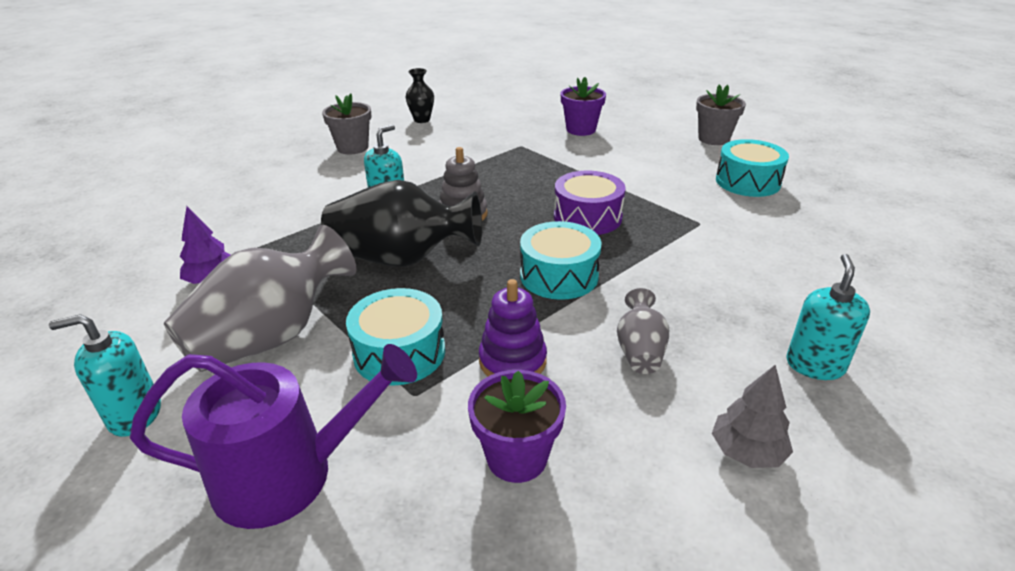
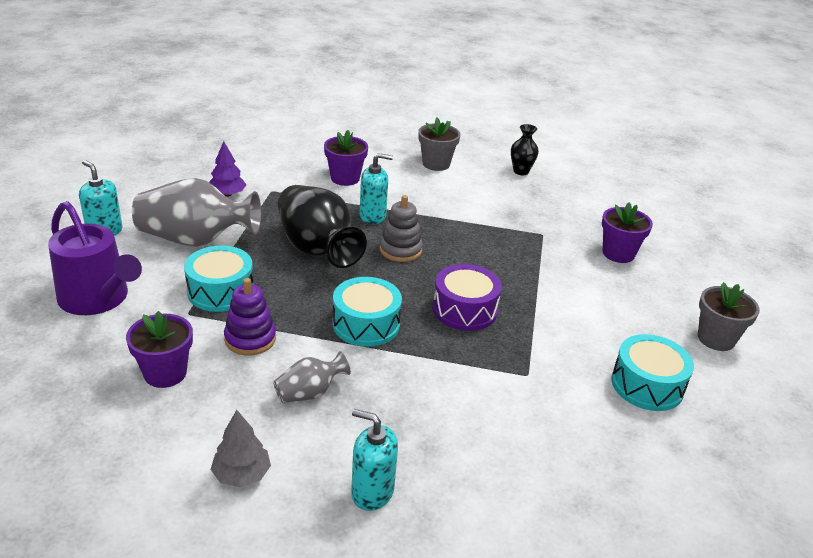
camera: 50 degrees right, 0 degrees up
turquoise soap dispenser [786,254,870,380] -> turquoise soap dispenser turned 135 degrees counterclockwise [351,409,398,511]
none -> purple flower pot [324,130,368,186]

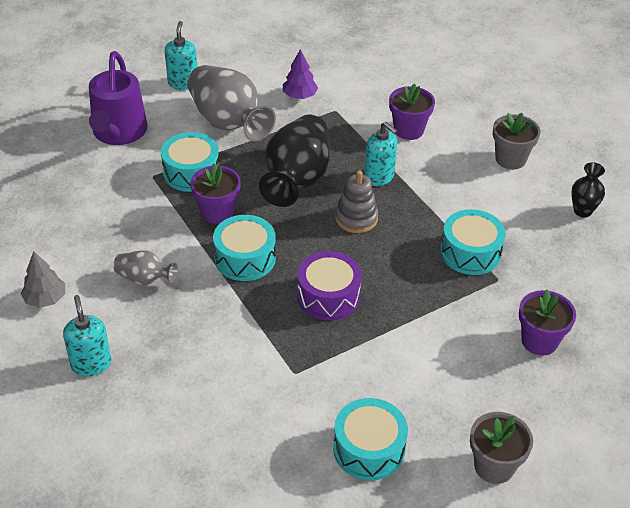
camera: 50 degrees right, 10 degrees up
purple flower pot [126,311,193,388] -> purple flower pot moved to [190,163,241,224]
purple stacking toy [224,278,276,355] -> none
none -> turquoise drum [441,209,506,275]

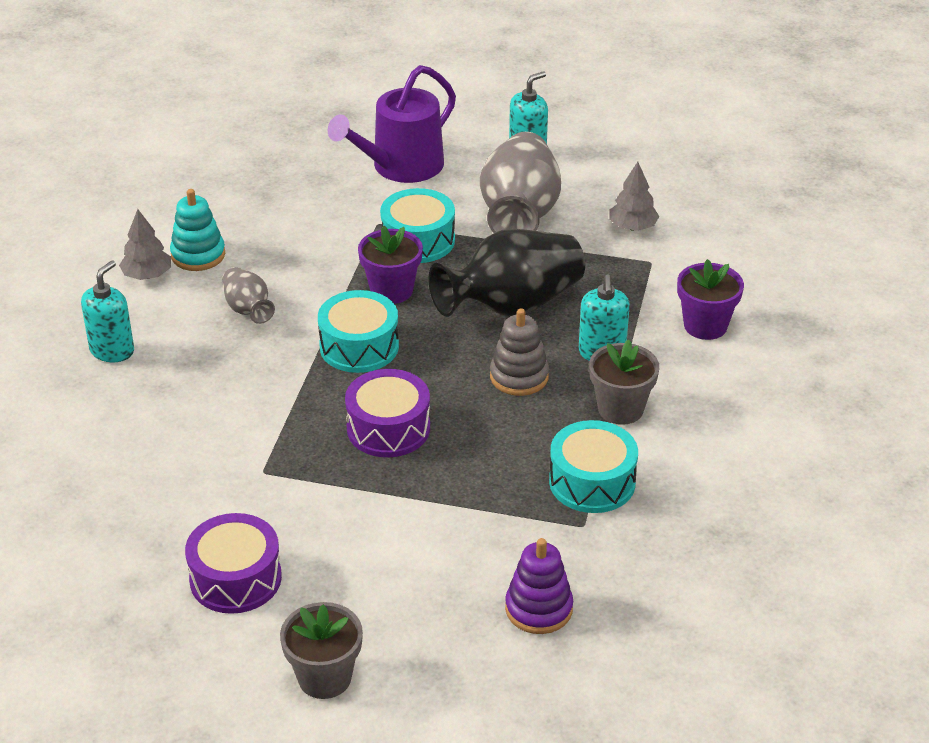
camera: 45 degrees right, 5 degrees down
purple tree [283,49,318,99] -> grey tree [609,162,660,231]
turquoise drum [333,398,408,480] -> purple drum [185,513,282,614]
grey flower pot [493,113,541,169] -> grey flower pot moved to [589,340,659,425]
purple flower pot [519,289,576,355] -> purple stacking toy [505,538,573,634]
black vase [571,163,605,218] -> none
none -> turquoise stacking toy [170,189,225,271]

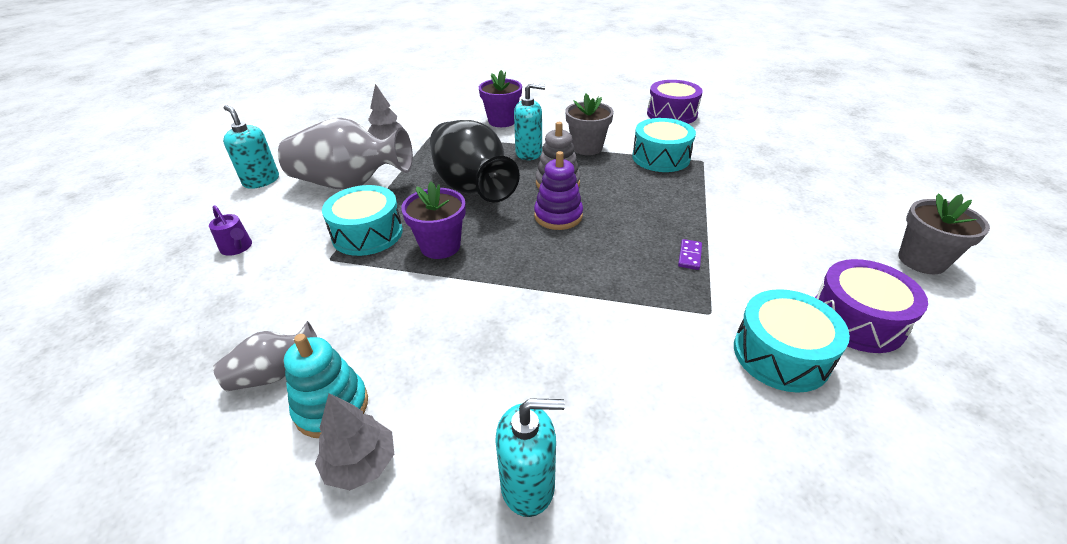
camera: 90 degrees left, 0 degrees up
turquoise soap dispenser [81,260,134,362] -> turquoise soap dispenser turned 150 degrees clockwise [495,398,565,517]
grey vase [222,267,275,324] -> grey vase moved to [213,321,317,391]
turquoise drum [318,290,399,373] -> turquoise drum moved to [734,289,850,393]
purple watering can [328,65,456,183] -> purple watering can [209,205,252,256], size x0.42
purple drum [345,369,430,457] -> purple drum moved to [647,80,703,124]
purple stacking toy [505,538,573,634] -> purple stacking toy moved to [534,151,583,230]
none -> purple domino [678,239,702,270]

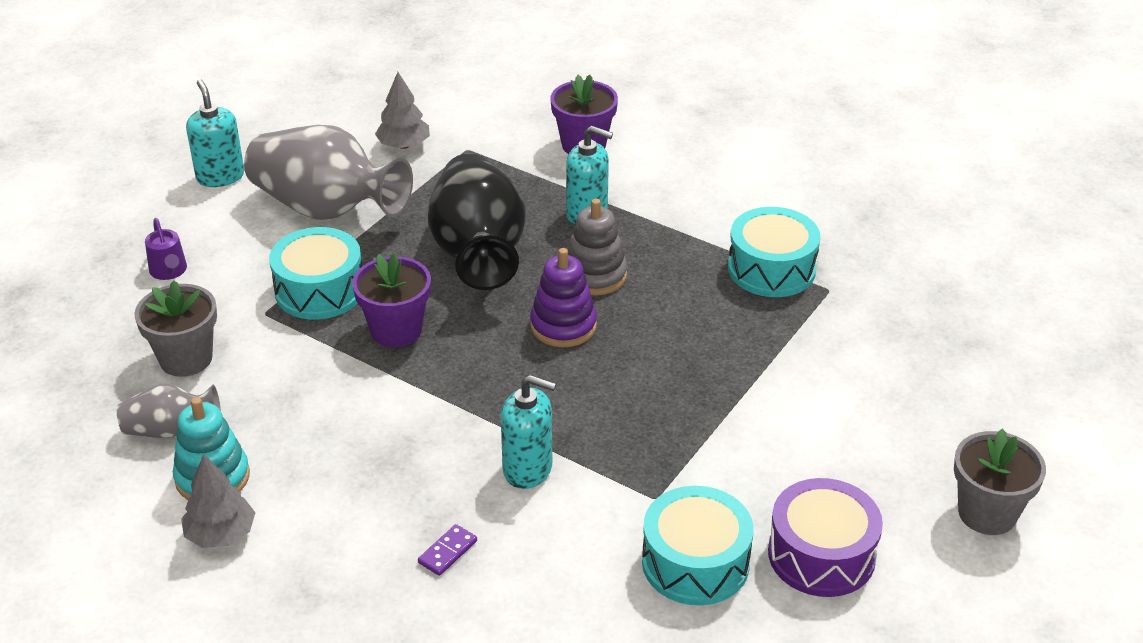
camera: 20 degrees right, 0 degrees up
turquoise soap dispenser [495,398,565,517] -> turquoise soap dispenser moved to [501,375,556,489]
grey flower pot [565,93,614,155] -> grey flower pot moved to [134,280,217,377]
purple drum [647,80,703,124] -> none
purple domino [678,239,702,270] -> purple domino moved to [418,524,477,576]

